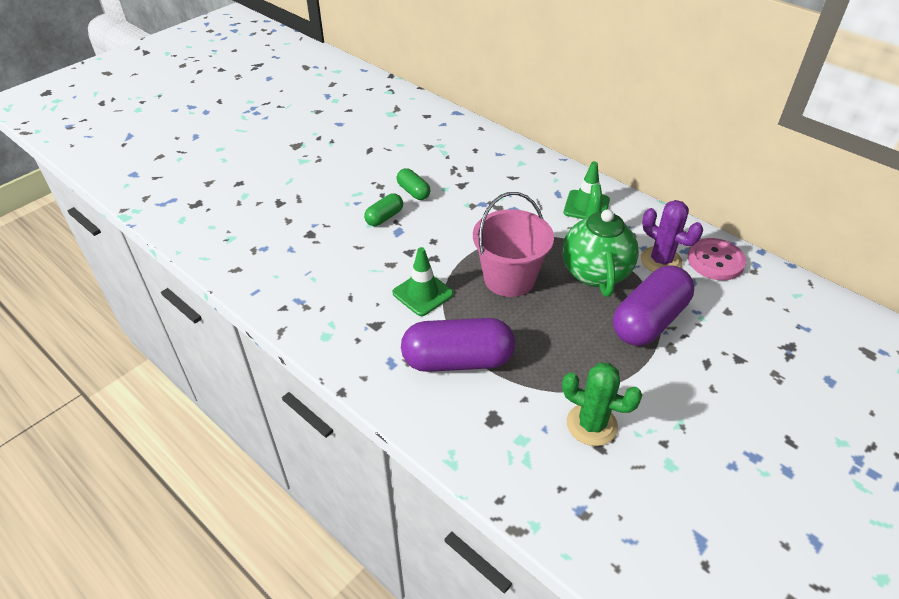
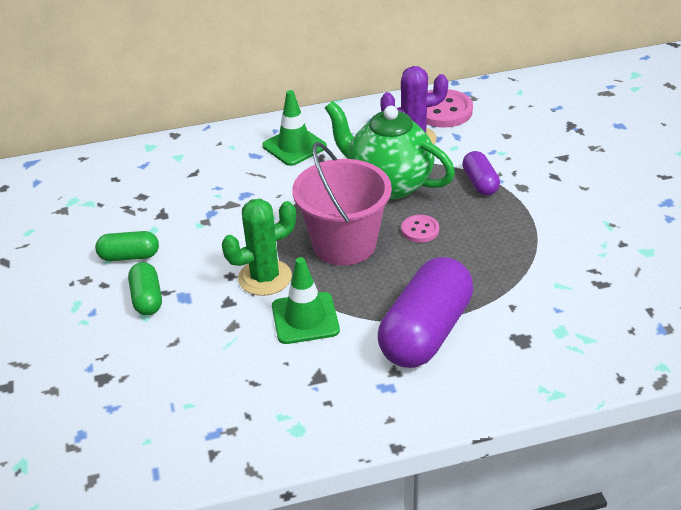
camera: 55 degrees left, 5 degrees down
green cactus [562,363,642,446] -> green cactus moved to [222,199,296,296]
purple capsule [613,265,694,346] -> purple capsule [462,151,500,196], size x0.50
none -> pink button [401,215,439,243]

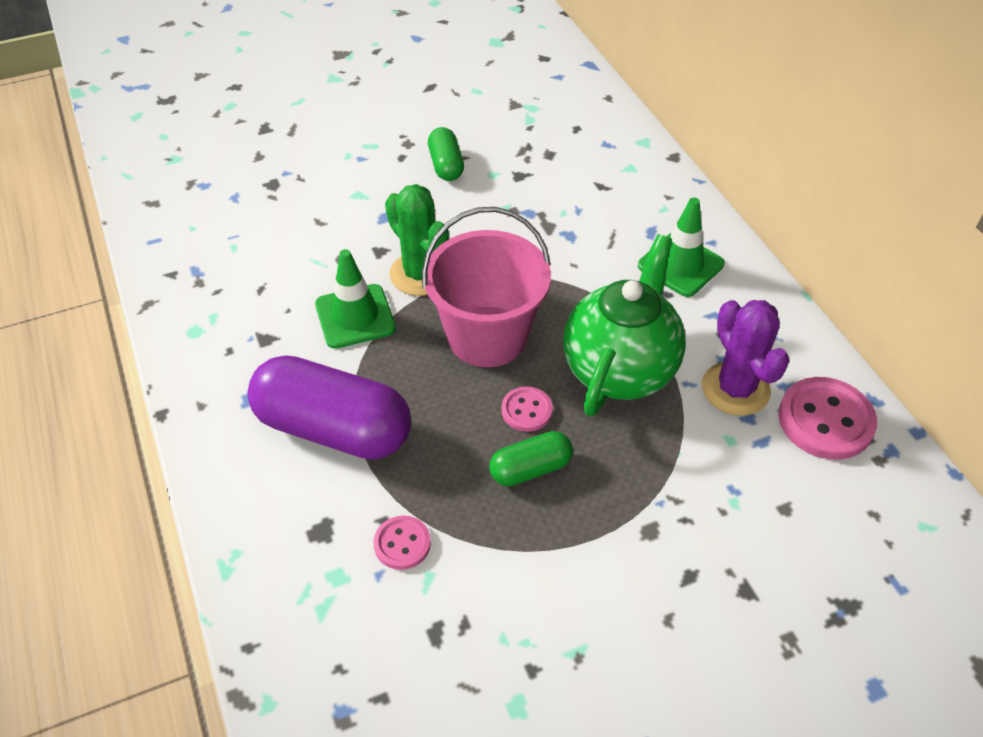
camera: 80 degrees right, 10 degrees up
green capsule [128,262,162,315] -> green capsule moved to [489,431,573,486]
purple capsule [462,151,500,196] -> none
none -> pink button [374,516,431,570]

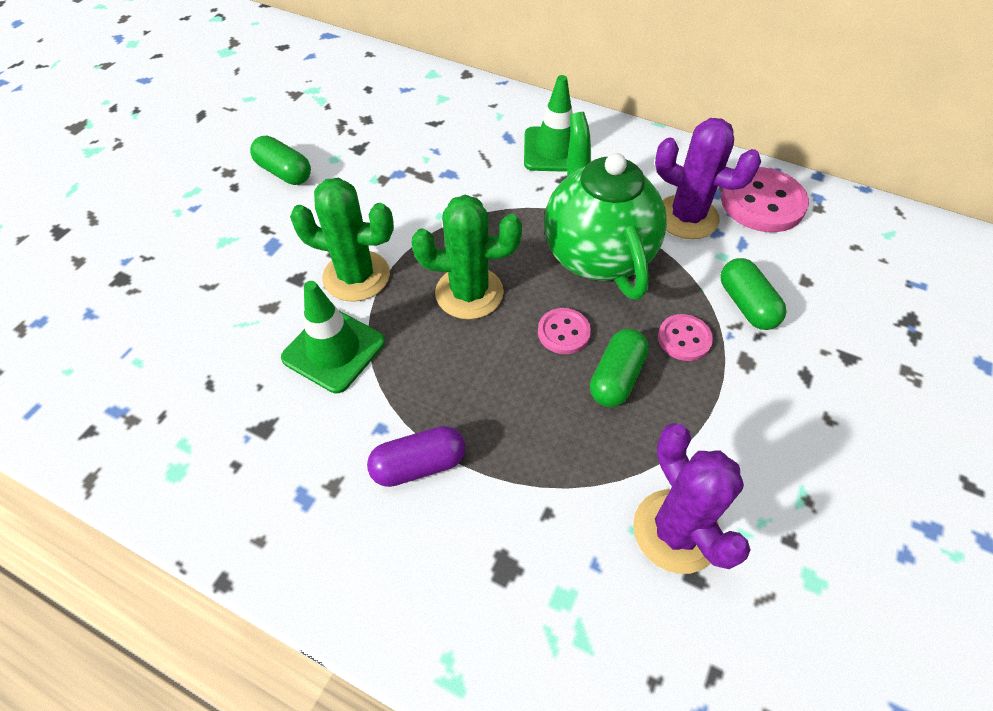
camera: 40 degrees left, 5 degrees up
purple capsule [247,355,411,460] -> purple capsule [367,426,466,487], size x0.50
pink button [374,516,431,570] -> pink button moved to [658,314,713,361]
pink bucket [422,207,551,367] -> green cactus [412,195,522,319]
none -> purple cactus [633,423,751,574]
none -> green capsule [720,258,786,330]

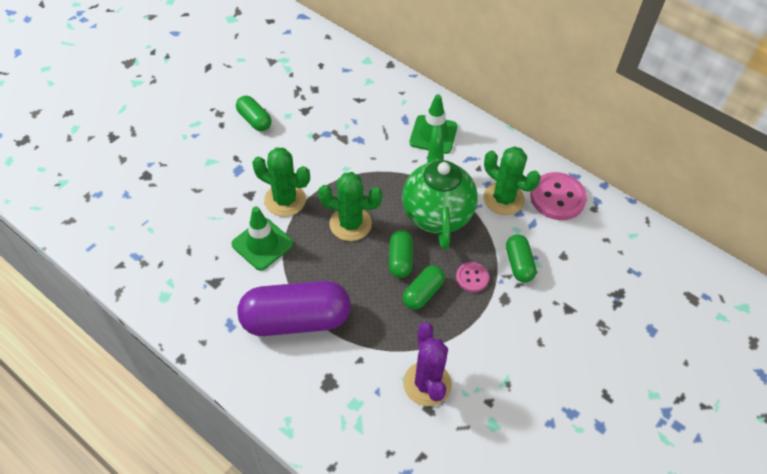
camera: 10 degrees right, 0 degrees up
purple capsule [367,426,466,487] -> purple capsule [237,281,351,336], size x1.99
pink button [538,308,591,354] -> green capsule [389,230,413,278]
purple cactus [655,118,761,239] -> green cactus [484,146,540,215]

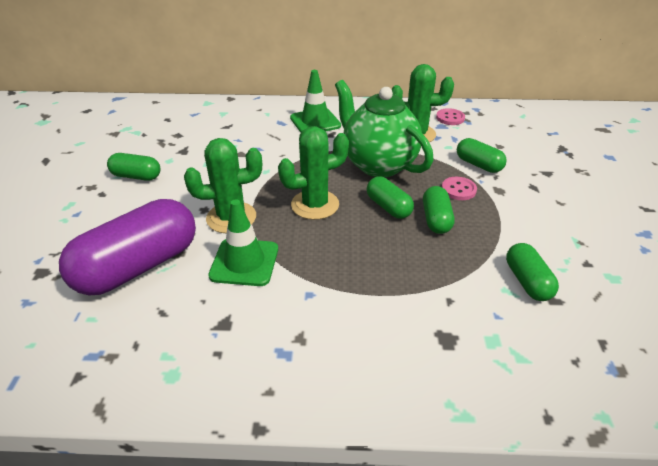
camera: 35 degrees left, 15 degrees down
purple capsule [237,281,351,336] -> purple capsule moved to [59,199,196,296]
purple cactus [403,322,452,406] -> green capsule [506,243,559,301]
pink button [530,172,587,220] -> pink button [436,108,465,125], size x0.55

